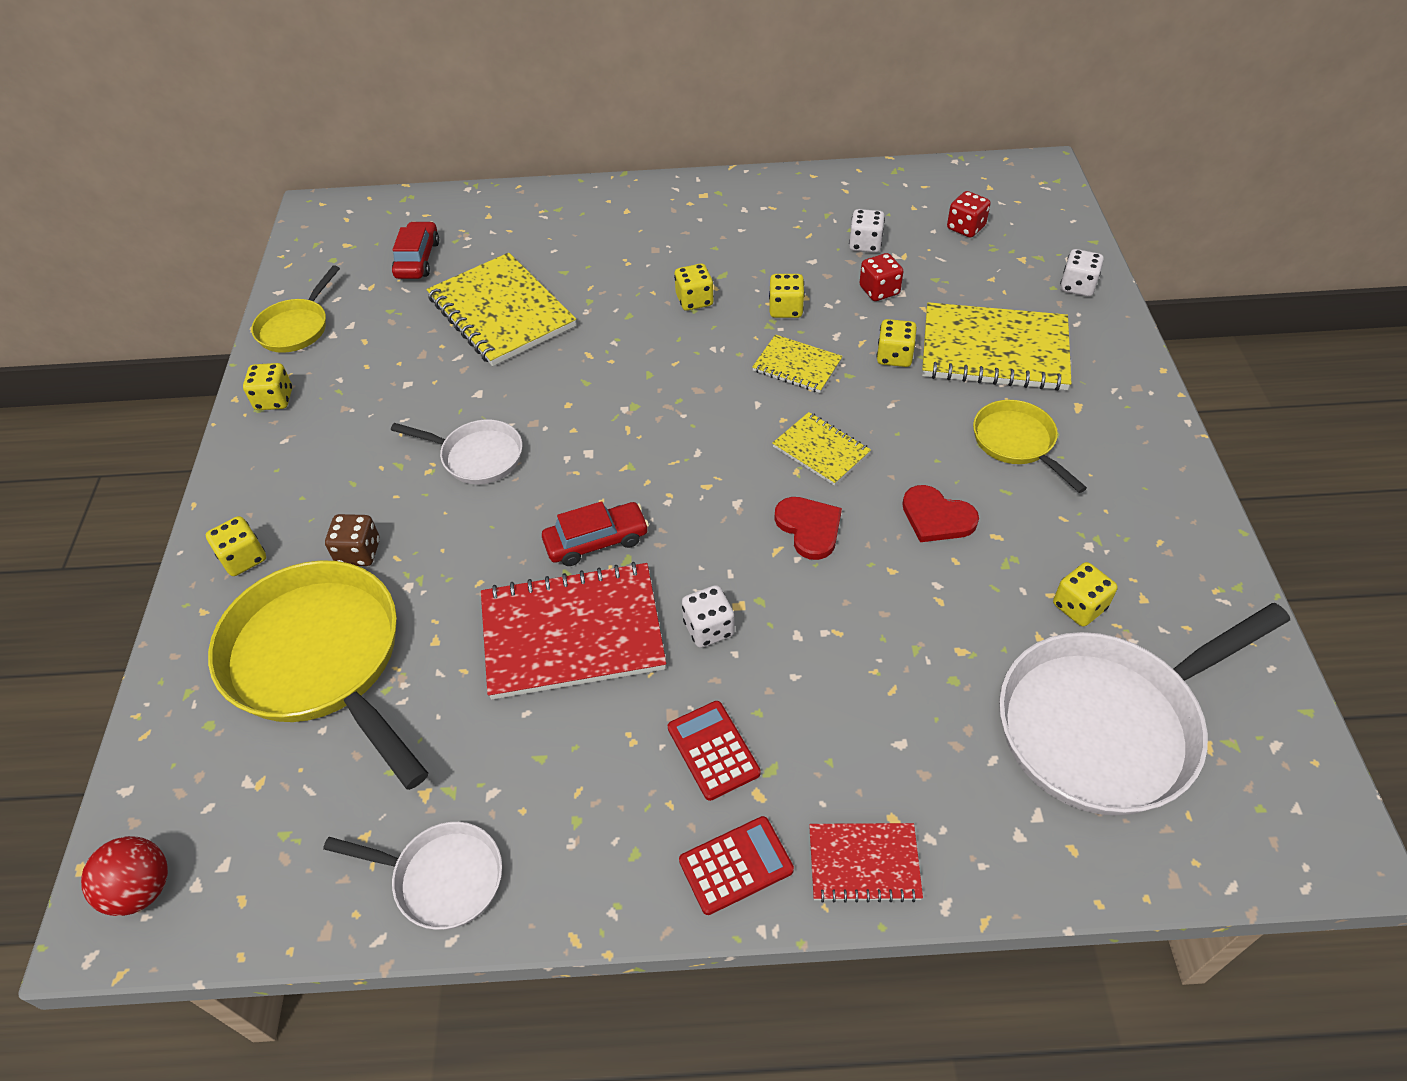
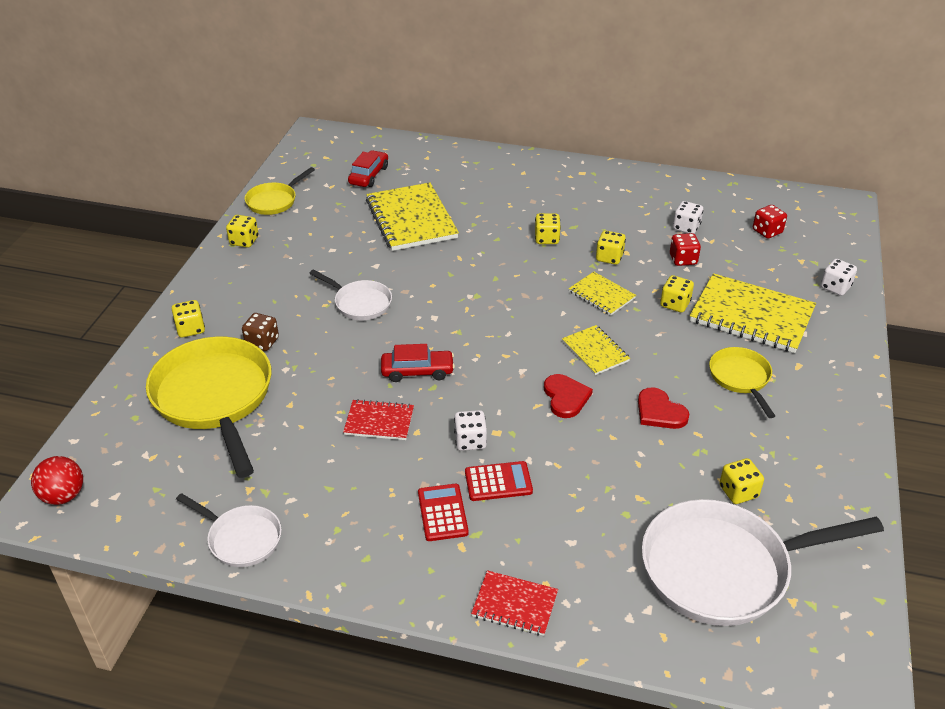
camera: 15 degrees right, 10 degrees down
red notebook [481,562,666,700] -> red notebook [343,399,414,440], size x0.53
red calculator [679,816,794,915] -> red calculator moved to [465,461,533,501]

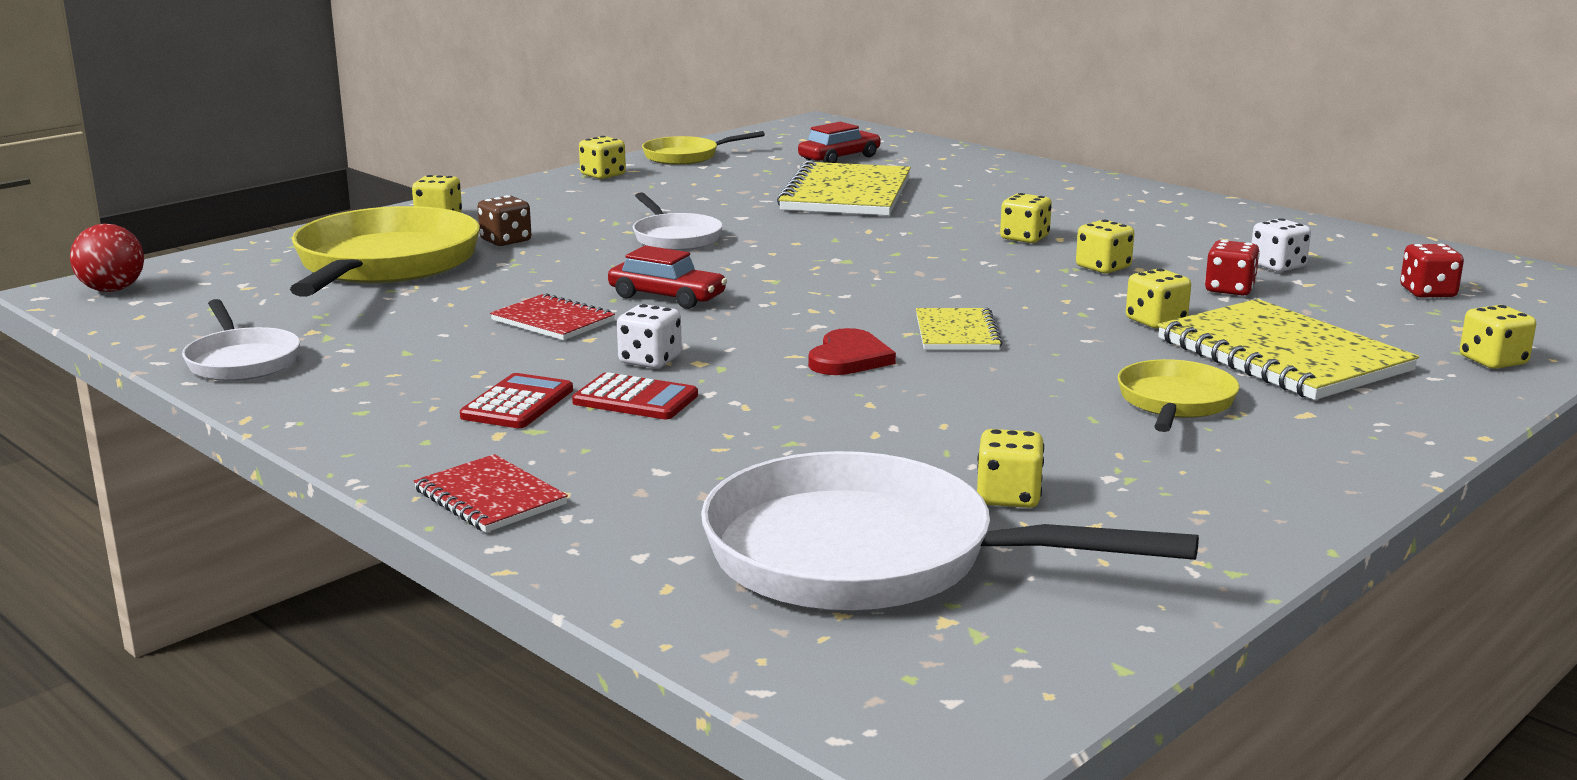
camera: 30 degrees right, 20 degrees down
yellow notebook [569,272,636,316] -> none
red heart [638,387,689,429] -> none
white dice [821,259,857,296] -> yellow dice [1460,305,1536,369]

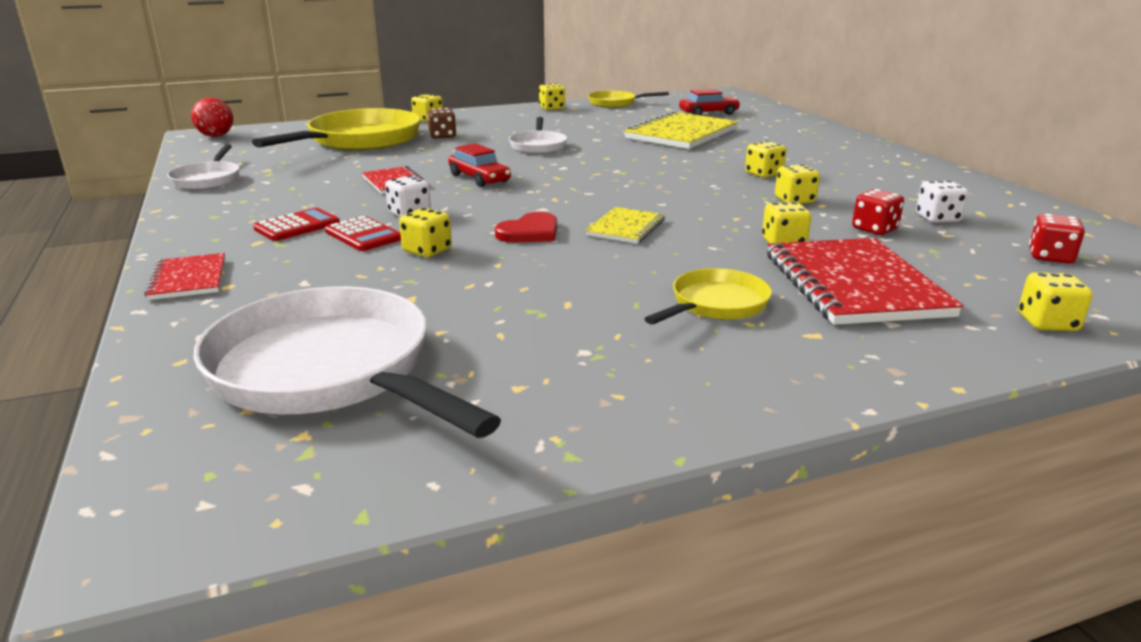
camera: 25 degrees right, 5 degrees up
yellow dice [977,429,1044,508] -> yellow dice moved to [399,208,452,257]
yellow notebook [1158,299,1419,400] -> red notebook [767,238,963,325]

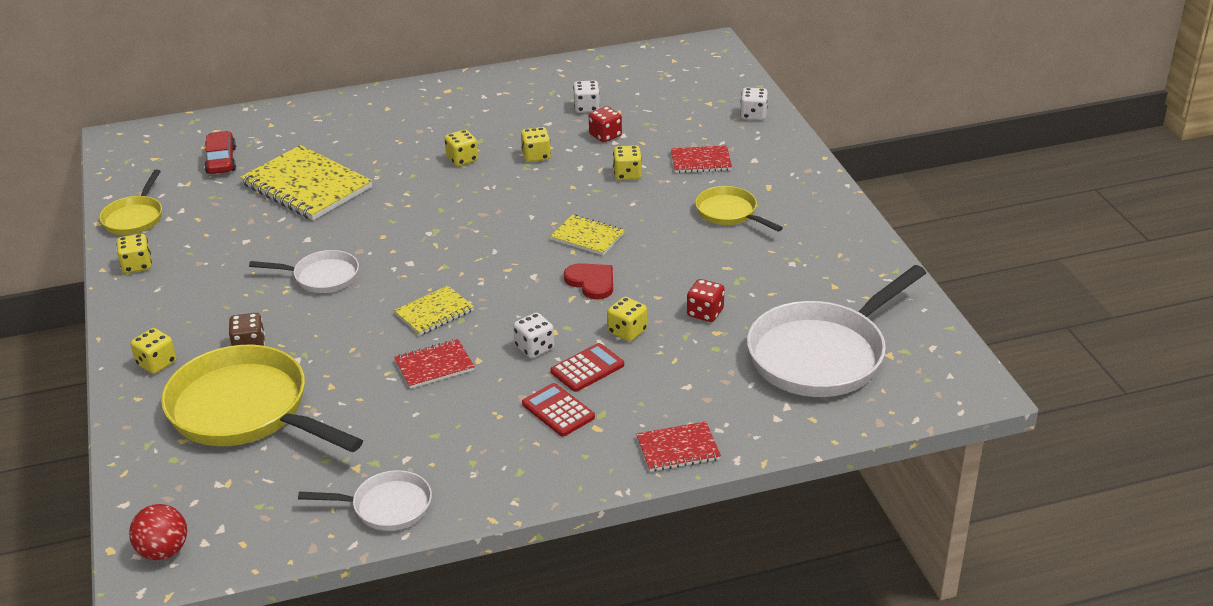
camera: 85 degrees left, 10 degrees up
red car [448,143,511,187] -> yellow notebook [394,286,474,335]
red notebook [767,238,963,325] -> red notebook [671,146,732,173], size x0.53
yellow dice [1019,273,1093,331] -> white dice [740,87,768,120]
red dice [1029,214,1085,264] -> red dice moved to [687,279,725,322]

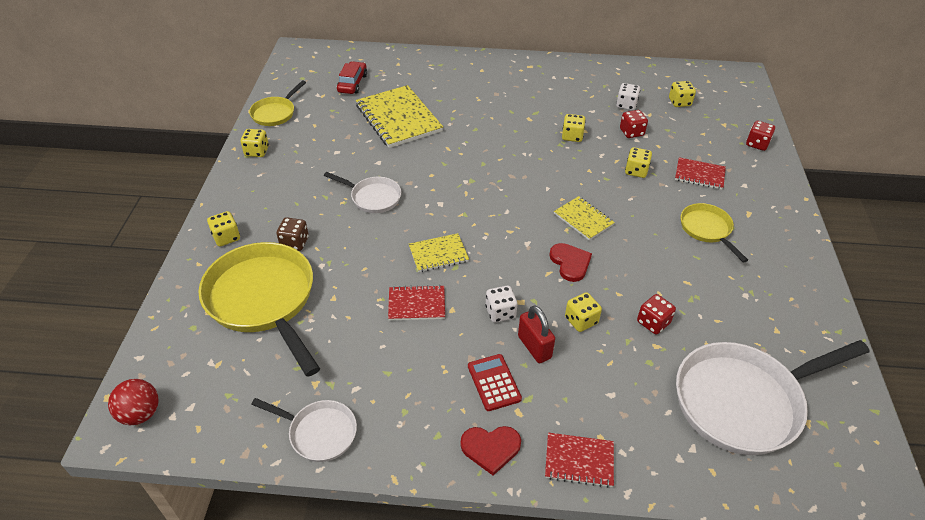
camera: 20 degrees right, 10 degrees up
yellow dice [444,130,478,166] -> yellow dice moved to [669,81,696,107]
red calculator [550,343,624,392] -> red padlock [518,305,555,363]
white dice [740,87,768,120] -> red dice [746,121,775,151]
none -> red heart [460,426,521,475]

